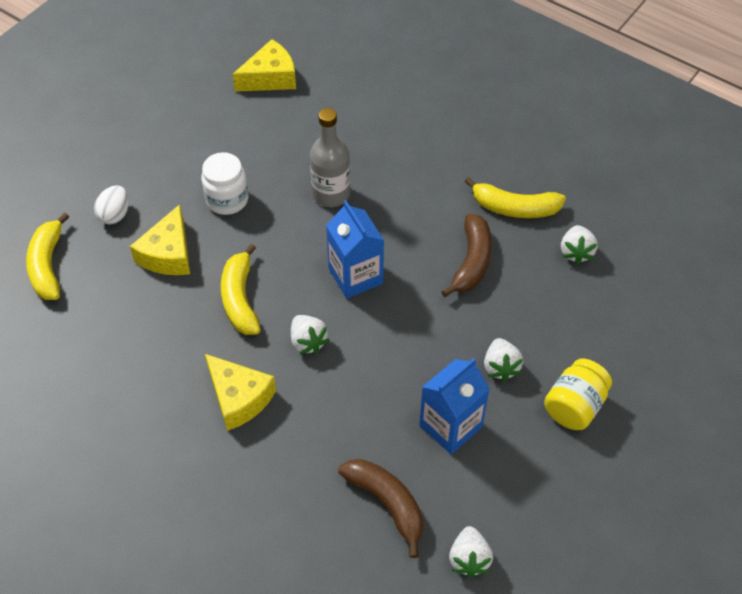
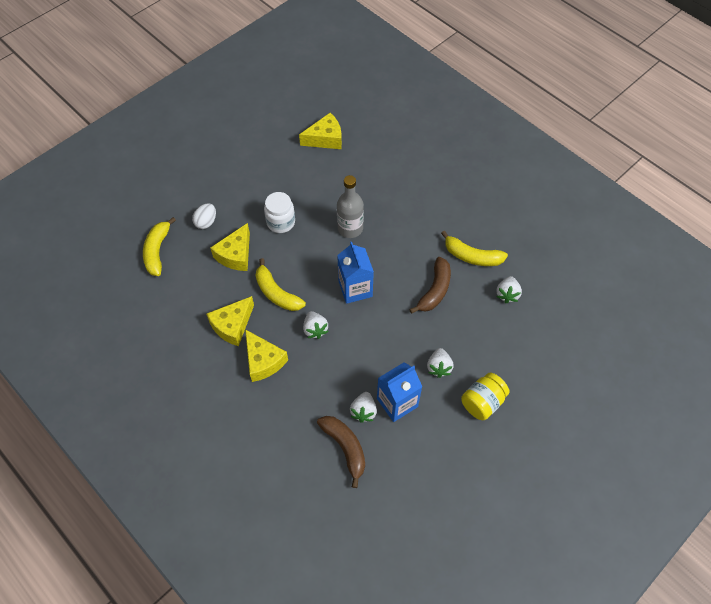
camera: 10 degrees right, 5 degrees up
yellow banana [221,244,261,335] -> yellow banana turned 45 degrees counterclockwise [255,258,306,311]
white strawberry [449,526,493,578] -> white strawberry moved to [350,392,377,423]
none -> yellow cheese [206,296,254,346]

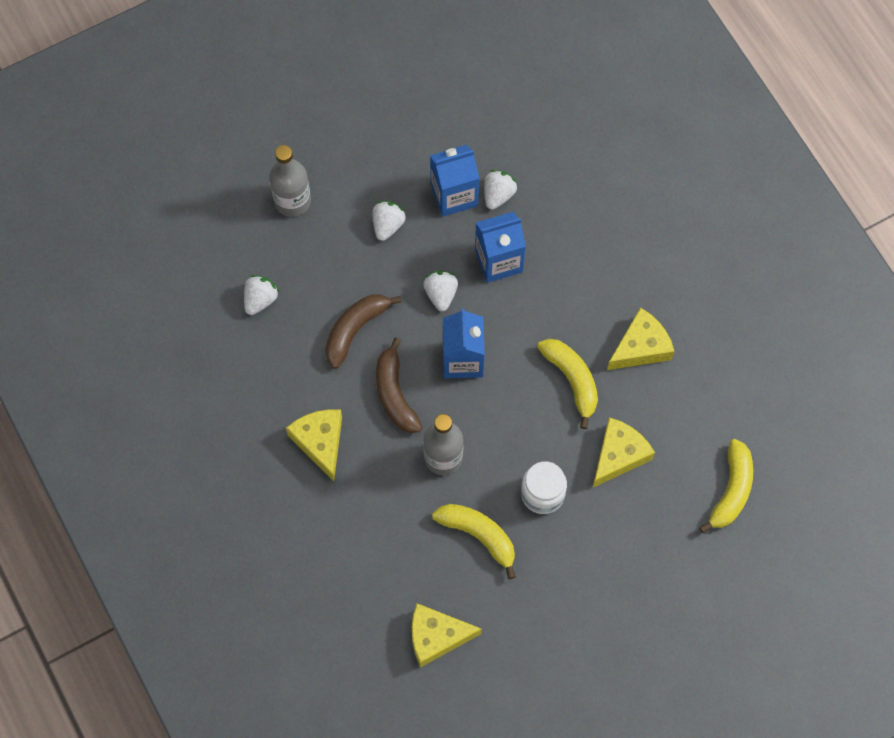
camera: 165 degrees left, 10 degrees up
white egg [192,203,216,229] -> none
yellow cheese [245,329,288,382] -> yellow cheese moved to [286,409,342,481]
white strawberry [303,311,329,339] -> white strawberry moved to [423,270,458,311]
brown banana [317,416,365,488] -> brown banana moved to [376,338,422,433]
yellow banana [441,231,508,266] -> yellow banana moved to [432,504,516,579]
yellow jar [461,373,510,420] -> none
none -> grey bottle [269,145,311,217]
none -> blue carton [475,212,526,283]

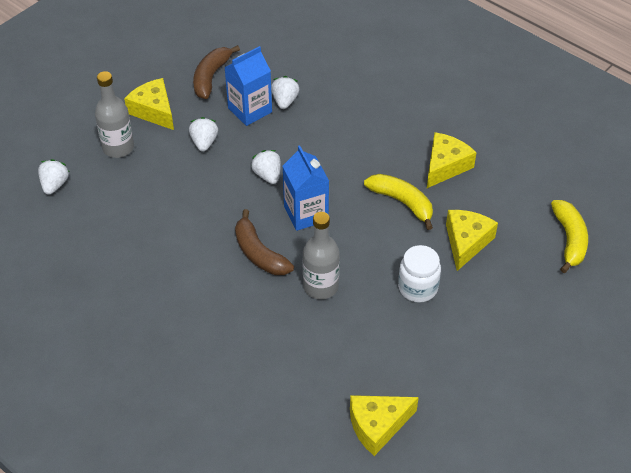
camera: 20 degrees left, 20 degrees down
white strawberry [244,275,280,315] -> white strawberry moved to [38,159,69,195]
yellow cheese [286,409,342,481] -> yellow cheese moved to [124,78,174,130]
brown banana [325,294,402,369] -> brown banana moved to [193,45,240,99]
yellow banana [432,504,516,579] -> none
blue carton [475,212,526,283] -> none

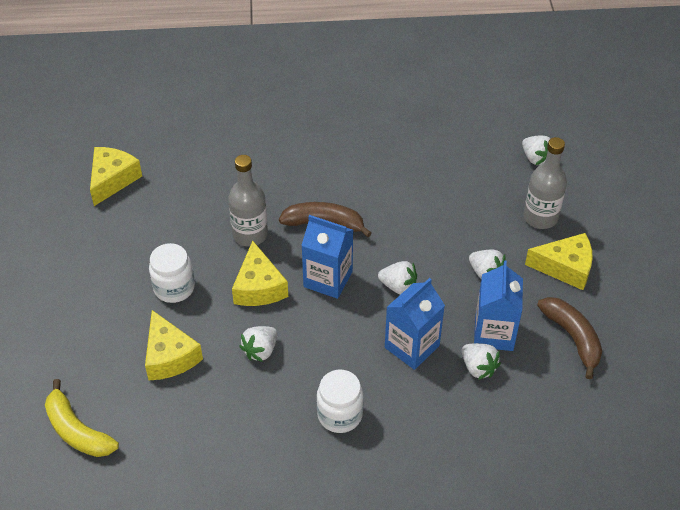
camera: 135 degrees right, 0 degrees up
yellow banana [364,174,433,230] -> white strawberry [239,326,277,362]
yellow cheese [427,132,477,188] -> yellow cheese moved to [232,241,288,306]
none -> white jar [317,370,364,433]
none -> blue carton [385,278,445,370]

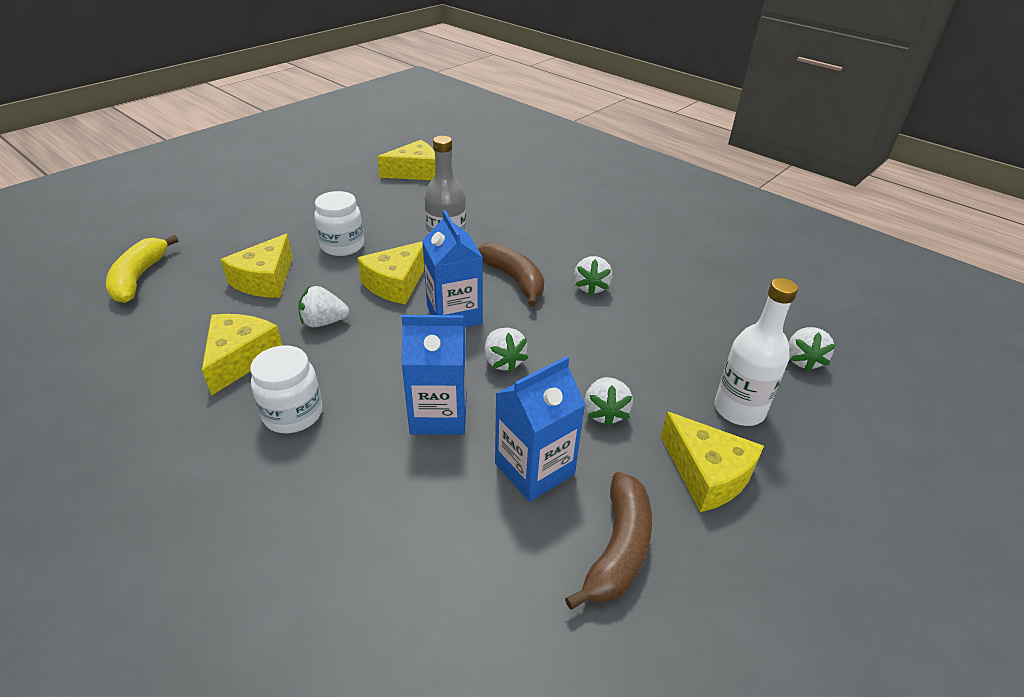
camera: 45 degrees right, 10 degrees down
white strawberry [462,343,501,380] -> white strawberry moved to [574,256,612,296]
grey bottle [523,137,567,229] -> white bottle [714,278,798,426]
none -> yellow cheese [202,314,283,396]

